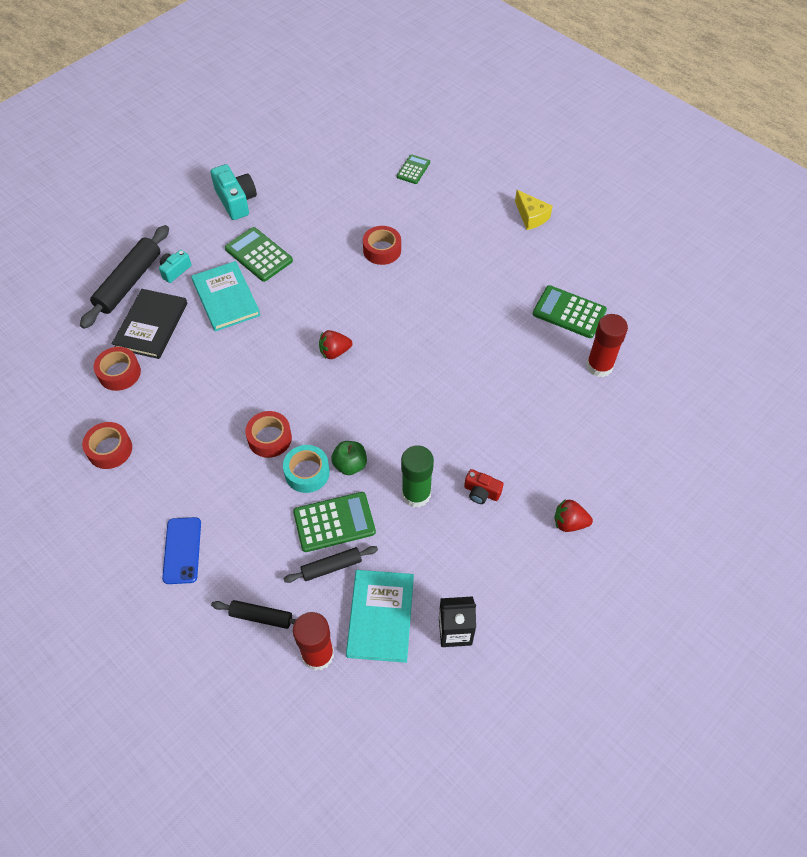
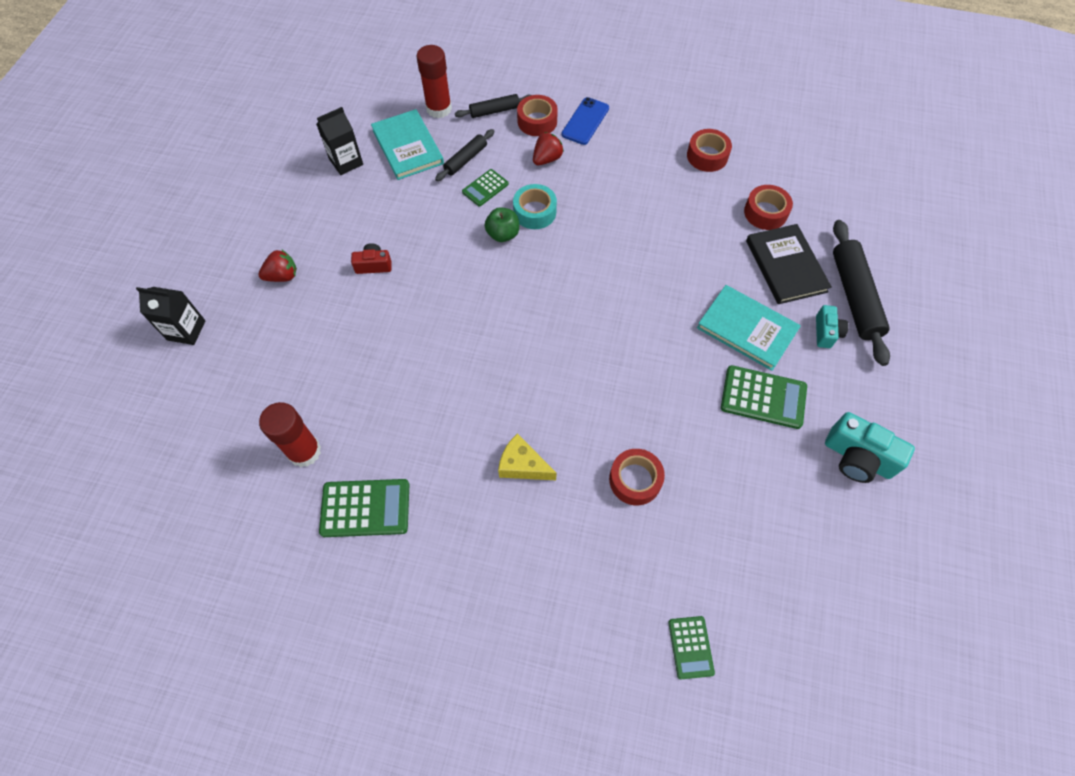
camera: 150 degrees right, 5 degrees up
blue phone [162,517,201,584] -> blue phone turned 60 degrees clockwise [561,97,609,145]
red tape [245,411,292,458] -> red tape moved to [517,95,558,136]
green calculator [293,492,376,552] -> green calculator [462,169,509,206], size x0.61
red strawberry [319,330,353,359] -> red strawberry moved to [533,132,564,165]
green glue stick [401,445,434,507] -> none
yellow cheese [515,190,553,230] -> yellow cheese moved to [498,434,557,480]
none -> black carton [136,287,205,345]

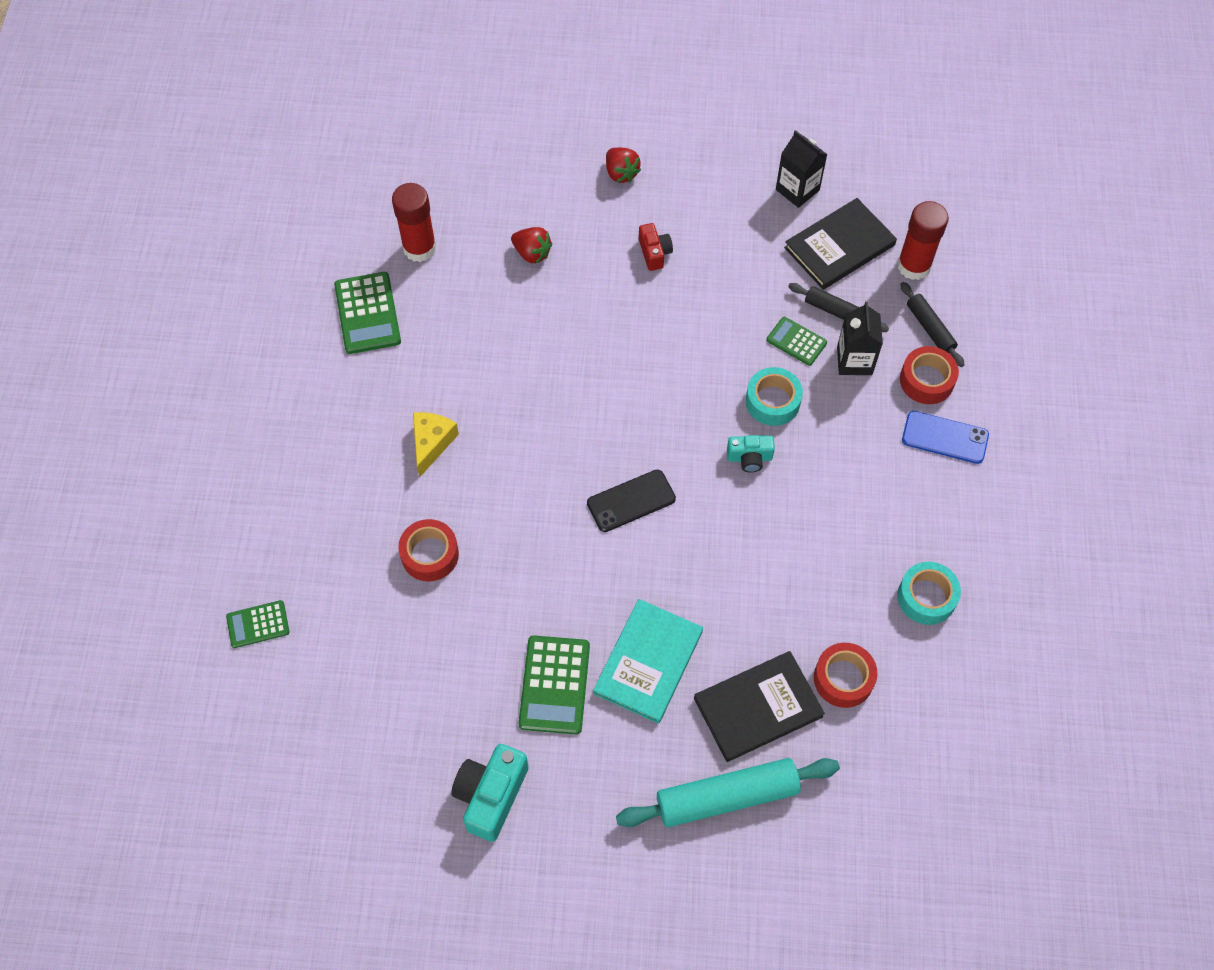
camera: 80 degrees right, 0 degrees up
black carton [136,287,205,345] -> black carton moved to [837,302,883,375]
turquoise book [371,109,444,180] -> black book [784,198,897,290]
green apple [484,207,519,242] -> none
red strawberry [533,132,564,165] -> red strawberry moved to [511,227,552,263]
red tape [687,129,732,172] -> turquoise tape [897,562,961,625]
turquoise camera [816,305,849,348] -> turquoise camera moved to [727,435,775,473]
black rolling pin [833,220,890,366] -> turquoise rolling pin [616,758,840,827]
none -> black phone [587,470,676,532]

